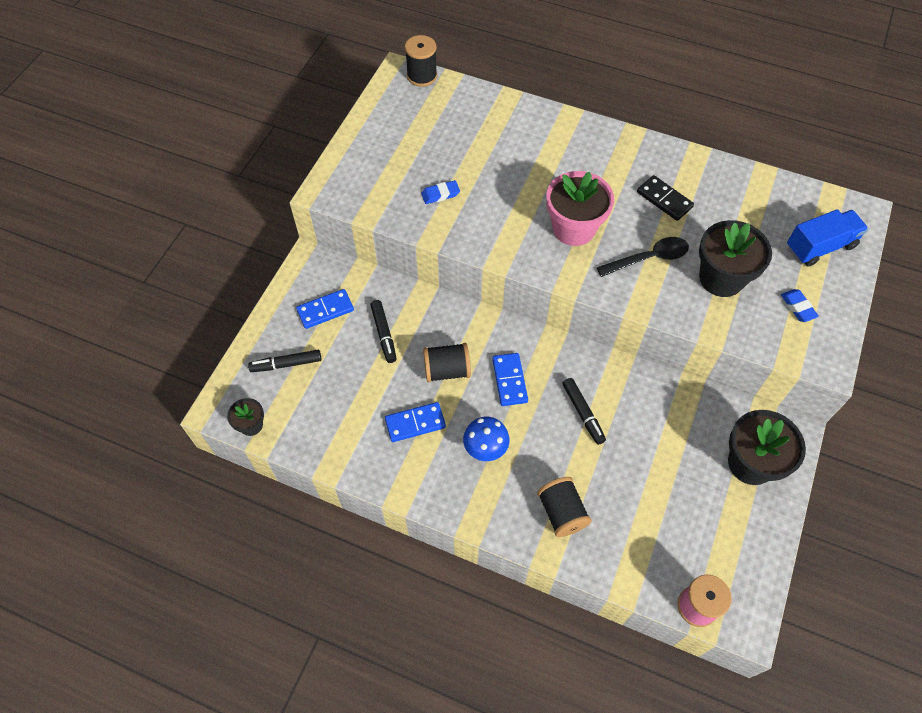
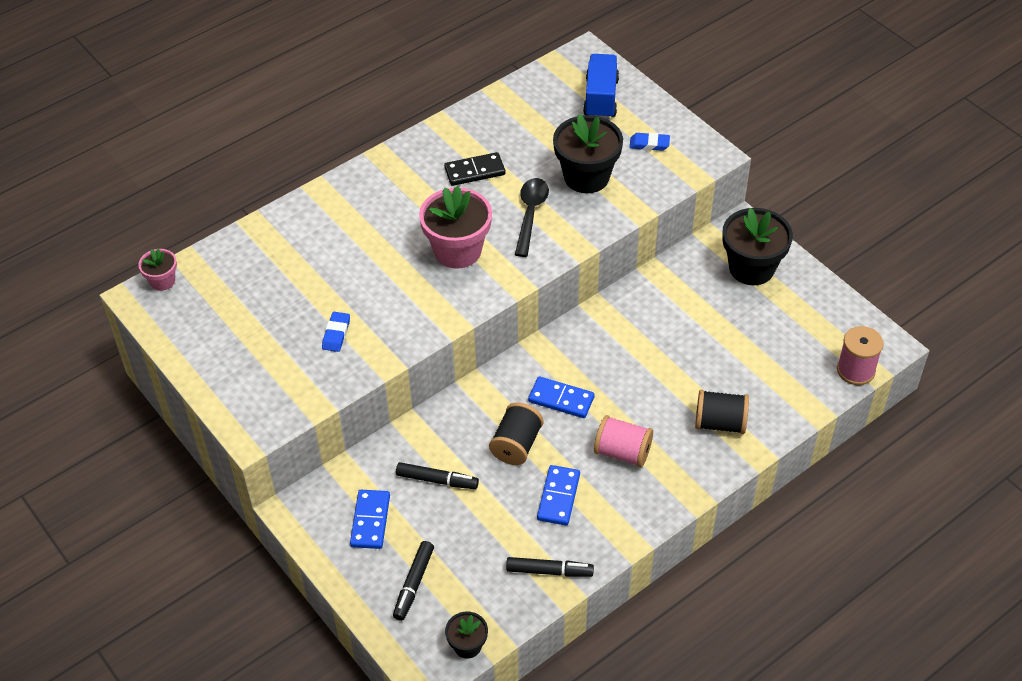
camera: 60 degrees left, 10 degrees down
black spool [405,35,437,87] -> pink flower pot [138,248,177,291]
blue mushroom [463,417,510,461] -> pink spool [594,415,653,467]
black marker [562,378,606,445] -> black marker moved to [506,557,594,577]

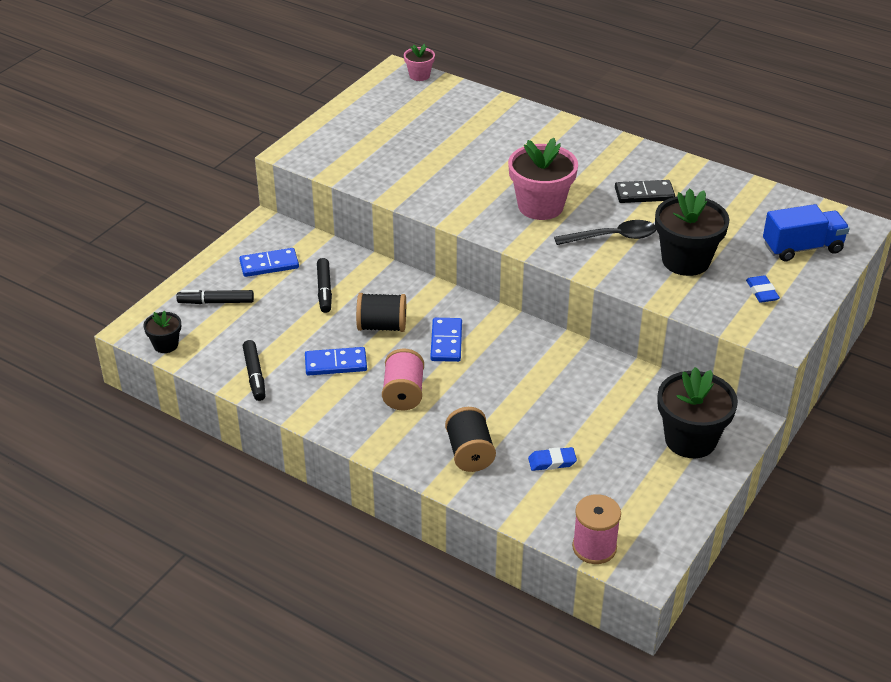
camera: 70 degrees right, 10 degrees down
blue eraser [322,312,350,352] -> blue eraser moved to [528,447,577,471]
black domino [444,152,506,186] -> black domino turned 60 degrees counterclockwise [615,180,675,203]

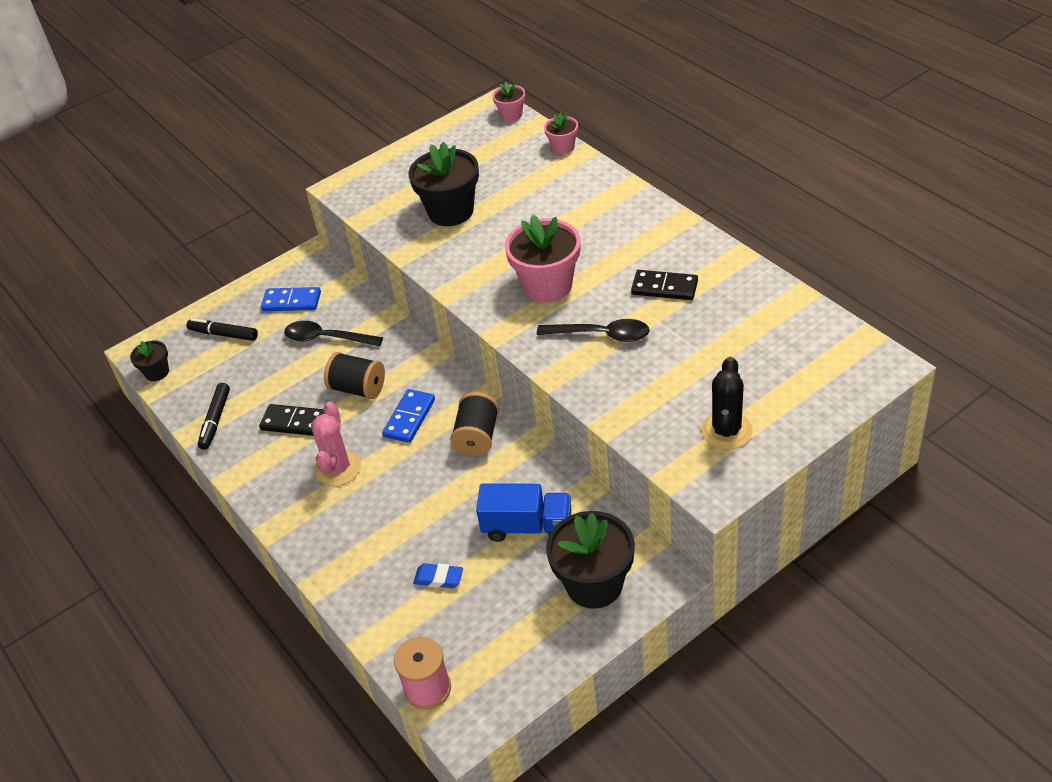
camera: 25 degrees right, 5 degrees up
blue domino [305,347,367,376] -> black domino [259,404,325,436]
black marker [317,258,332,313] -> black spoon [284,321,383,346]
pink spool [382,349,424,410] -> pink cactus [311,402,361,486]
black spool [445,407,496,472] -> black spool moved to [450,392,499,456]
black flower pot [655,188,730,276] -> black flower pot moved to [408,142,479,226]
blue eraser [746,275,780,303] -> black cactus [701,357,753,450]
blue truck [763,204,850,261] -> blue truck moved to [476,483,571,542]
none -> pink flower pot [544,113,578,154]

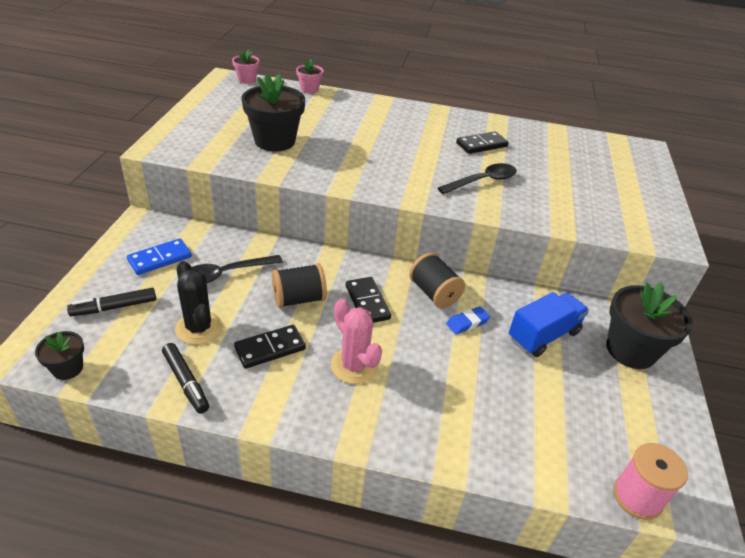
camera: 50 degrees left, 5 degrees down
blue domino [382,389,435,443] -> black domino [346,277,391,323]
blue eraser [413,563,463,588] -> blue eraser moved to [446,306,490,335]
pink flower pot [505,215,581,303] -> none
black cactus [701,357,753,450] -> black cactus moved to [175,261,222,345]

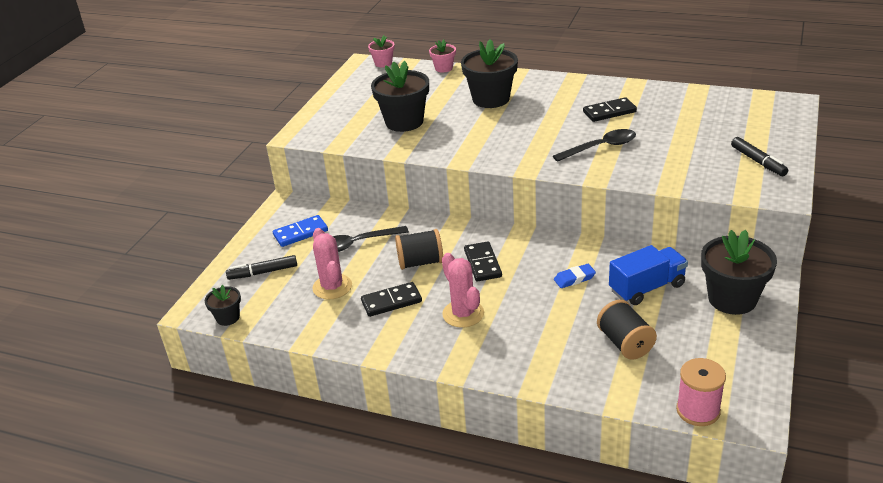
camera: 15 degrees right, 5 degrees down
black marker [162,343,209,414] -> black marker moved to [731,137,788,176]
black cactus [175,261,222,345] -> pink cactus [312,228,352,299]
black spool [409,252,465,308] -> black spool moved to [597,300,657,360]
none -> black flower pot [461,39,518,108]

